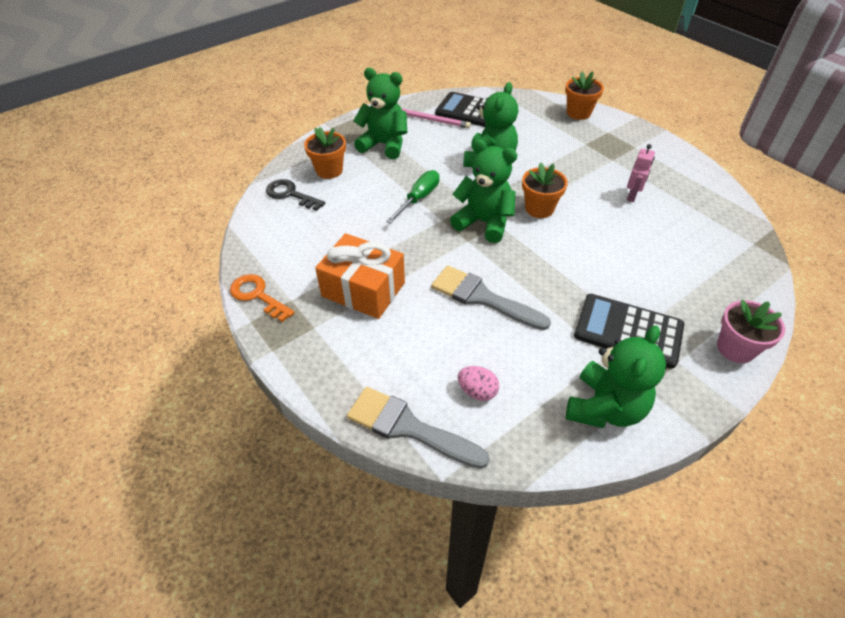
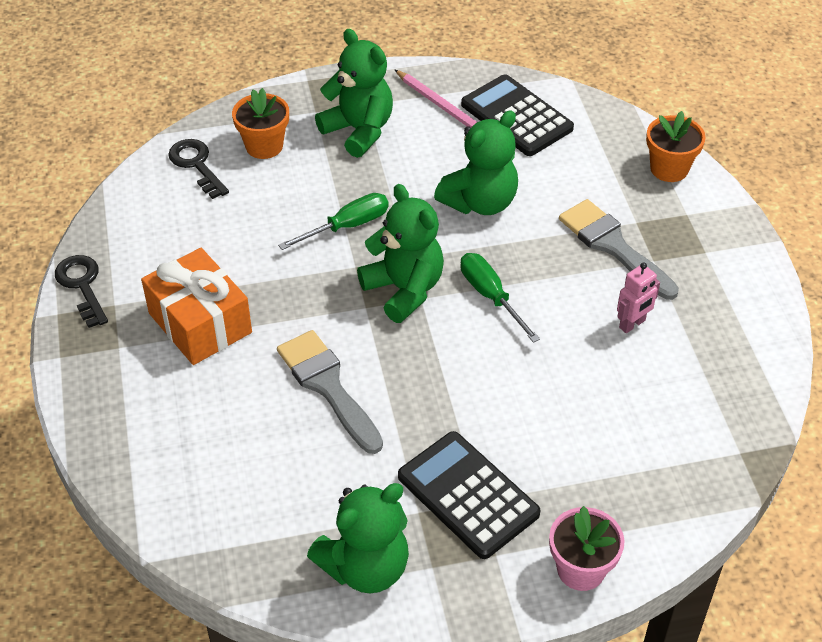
camera: 25 degrees right, 0 degrees up
orange key [230,274,295,322] -> black key [55,255,108,328]
grey brush [347,387,490,469] -> grey brush moved to [559,199,679,300]
pink egg [458,366,499,401] -> none
orange flower pot [522,163,568,218] -> green screwdriver [460,253,540,343]

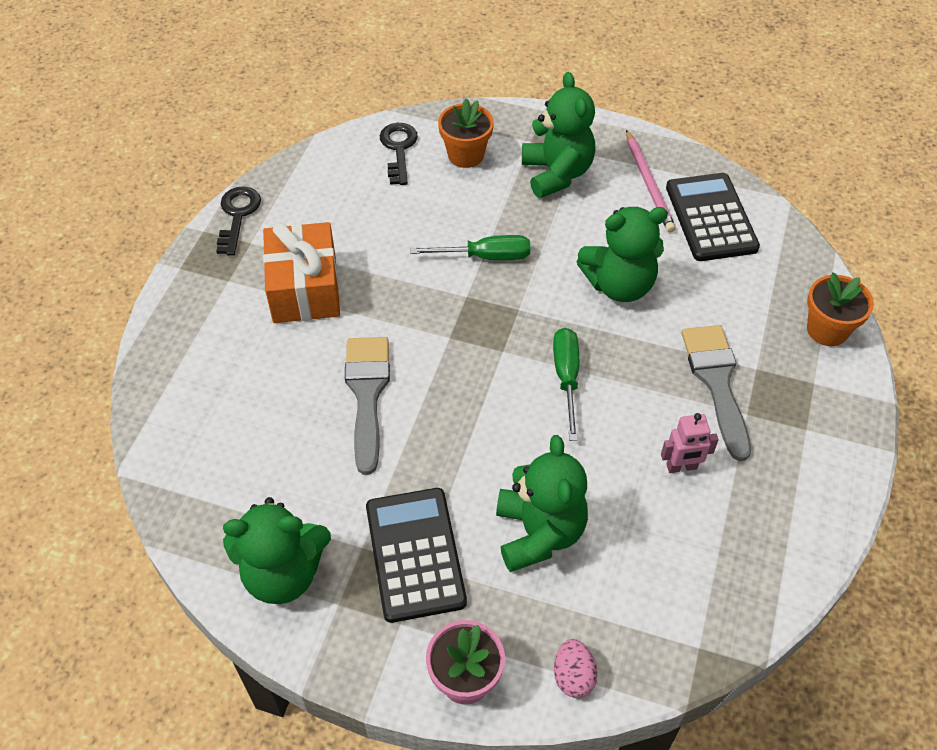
camera: 30 degrees right, 5 degrees up
green teddy bear [357,184,444,323] -> green teddy bear moved to [496,435,588,572]
none -> pink egg [554,639,598,698]

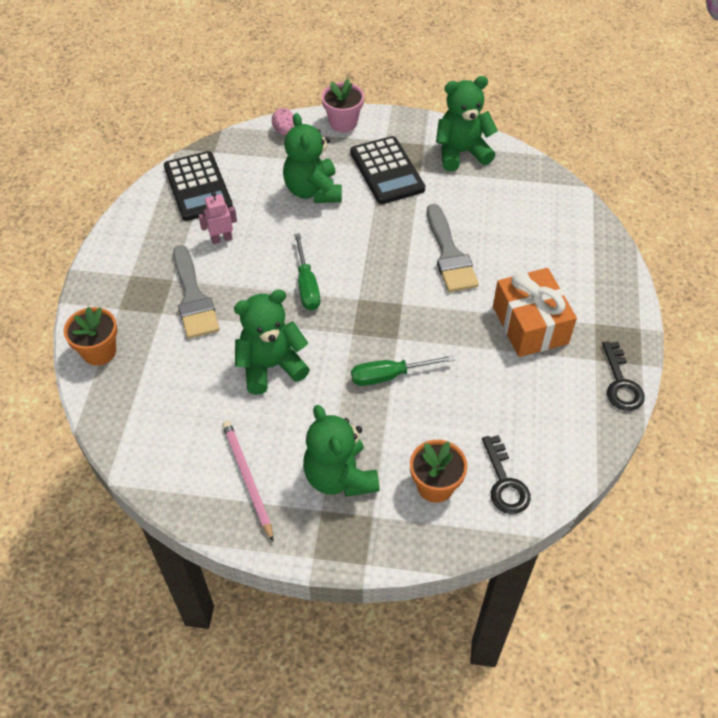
camera: 170 degrees right, 0 degrees up
black calculator [666,173,760,261] -> black calculator moved to [164,151,233,221]

